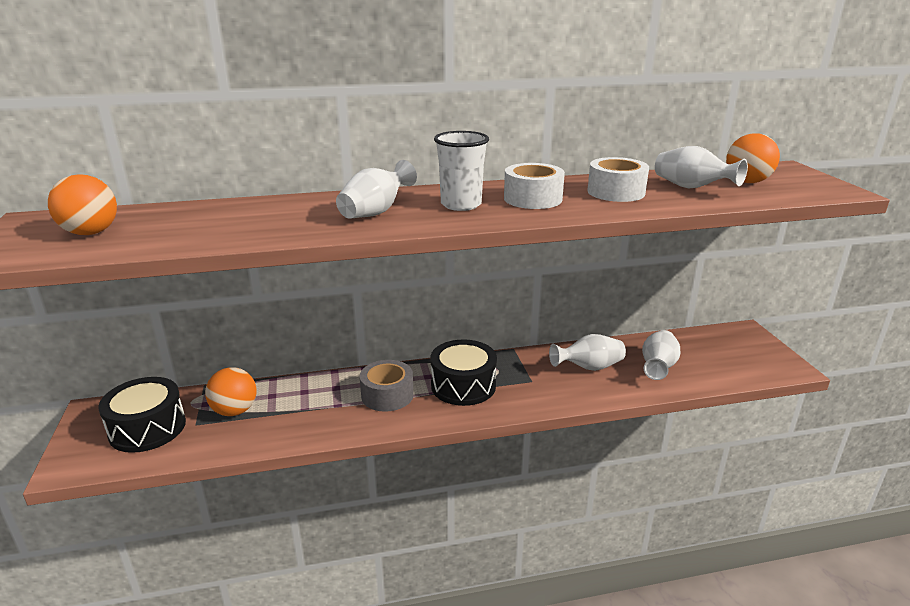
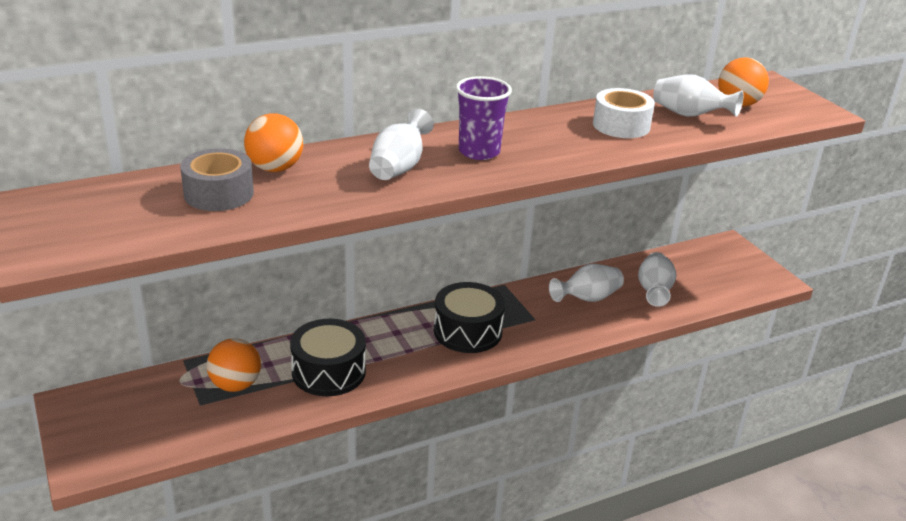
camera: 15 degrees left, 5 degrees up
orange ball [48,174,117,235] -> orange ball moved to [244,114,303,172]
black drum [98,377,186,453] -> black drum moved to [290,319,366,396]
grey tape [360,360,414,412] -> grey tape moved to [180,148,254,211]
white cup [434,131,489,211] -> purple cup [456,76,512,160]
white tape [504,163,565,209] -> none

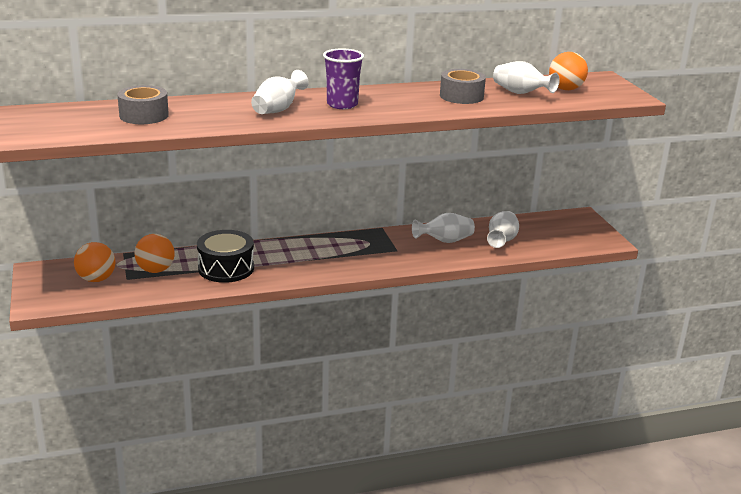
camera: 10 degrees right, 5 degrees down
orange ball [244,114,303,172] -> orange ball moved to [74,242,116,282]
black drum [434,282,505,353] -> none
white tape [593,88,655,138] -> grey tape [440,69,486,104]

